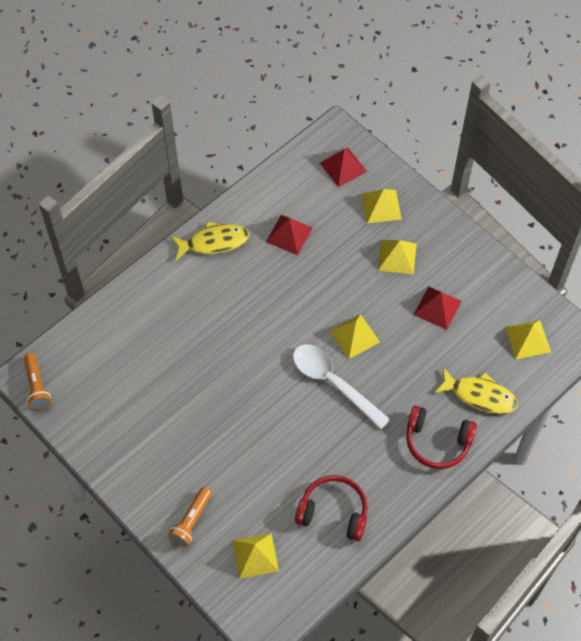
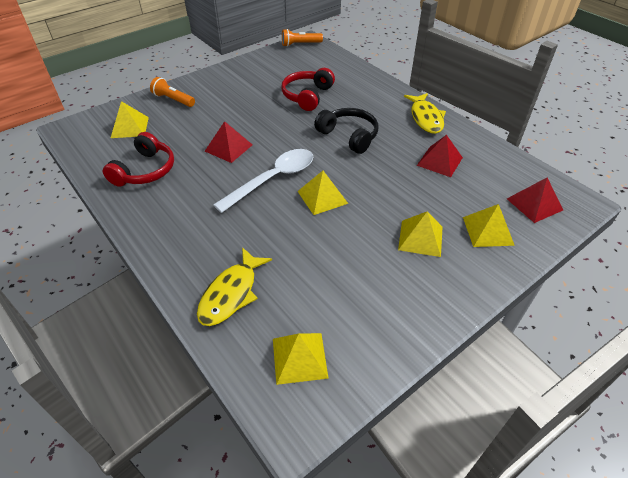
camera: 95 degrees right, 15 degrees down
red headphones [406,405,477,469] -> red headphones moved to [281,68,335,111]
red pyramid [414,287,462,330] -> red pyramid moved to [205,121,253,163]
none -> black headphones [314,108,378,154]

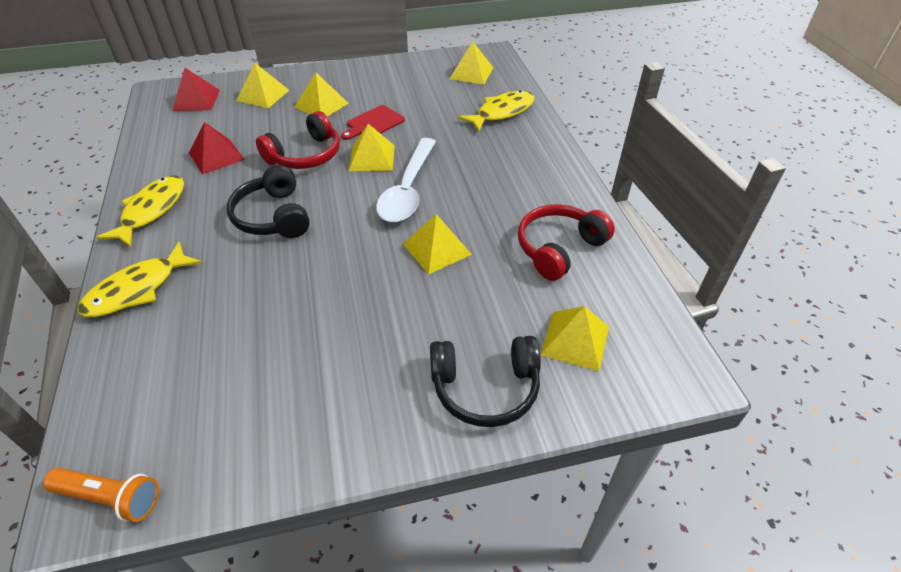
camera: 155 degrees left, 0 degrees up
orange flashlight [150,77,195,107] -> black headphones [430,336,541,427]
red pyramid [205,121,253,163] -> yellow pyramid [403,214,472,274]
white spoon [214,149,314,213] -> white spoon turned 60 degrees counterclockwise [376,138,436,222]
red headphones [281,68,335,111] -> red headphones moved to [256,111,340,169]
none -> yellow fish [77,242,202,317]
none -> red cutting board [341,105,405,140]

